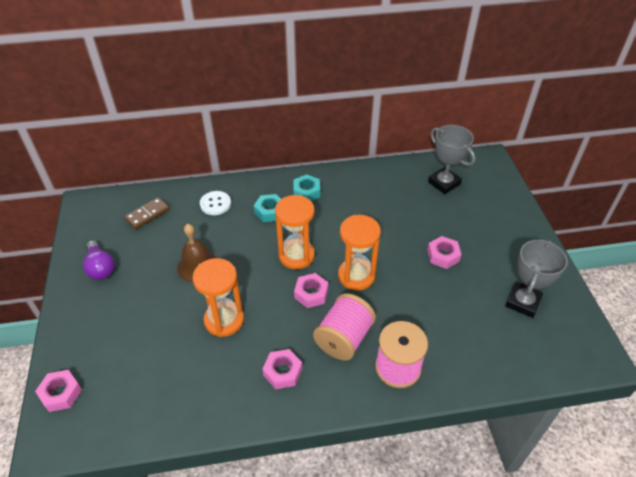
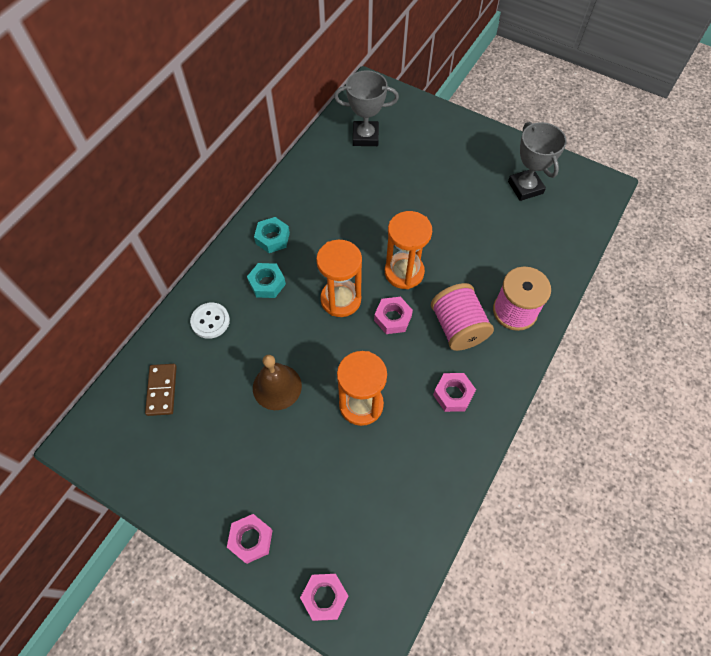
camera: 50 degrees left, 15 degrees up
purple light bulb [83,240,115,280] -> none
pink nut [427,236,462,269] -> pink nut moved to [227,514,273,564]

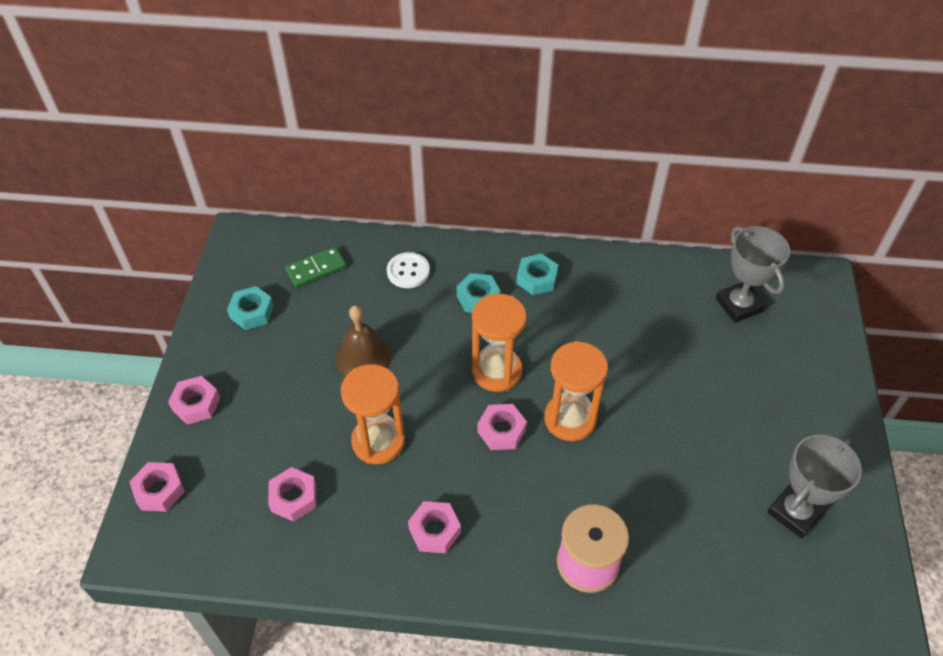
camera: 65 degrees right, 10 degrees down
brown domino [145,364,177,416] -> green domino [285,247,347,287]
pink spool [431,283,494,351] -> none
none -> turquoise nut [227,286,274,330]
none -> pink nut [268,467,316,522]

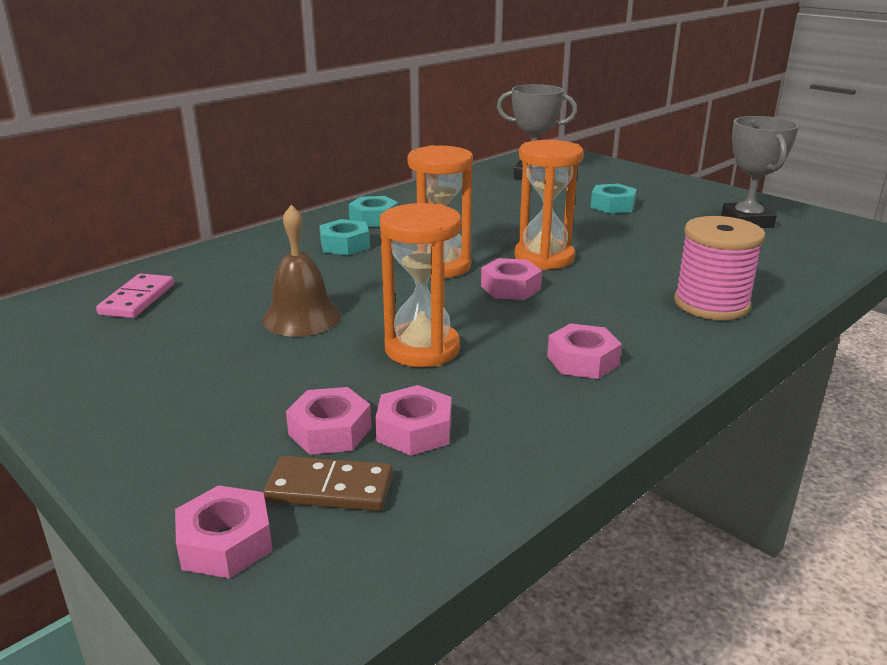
camera: 50 degrees left, 25 degrees down
pink nut [168,376,220,425] -> pink nut moved to [286,387,371,455]
turquoise nut [227,286,274,330] -> turquoise nut moved to [591,183,637,214]
green domino [285,247,347,287] -> pink domino [96,274,174,318]
white button [387,252,430,288] -> none
none -> brown domino [263,456,393,511]

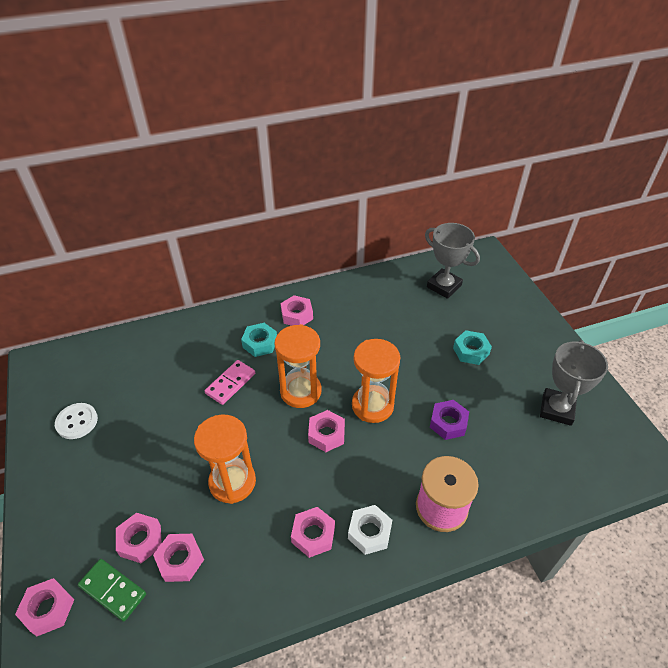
camera: 25 degrees right, 20 degrees up
pink domino [96,274,174,318] -> pink domino moved to [205,360,255,405]
brown bell [262,205,341,337] -> none
brown domino [263,456,393,511] -> green domino [78,559,146,622]
turquoise nut [349,196,398,227] -> pink nut [281,295,313,326]
none -> white button [55,403,98,439]
none -> white nut [348,505,392,555]
none -> purple nut [430,400,469,440]

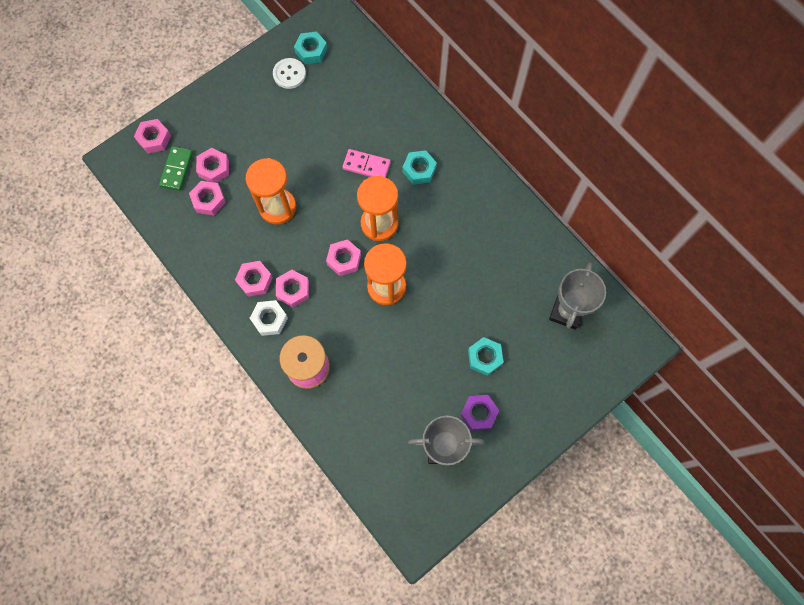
camera: 70 degrees right, 25 degrees up
pink nut [281,295,313,326] -> pink nut moved to [276,270,309,307]
purple nut [430,400,469,440] -> purple nut moved to [460,395,499,431]
none -> turquoise nut [294,31,328,64]

